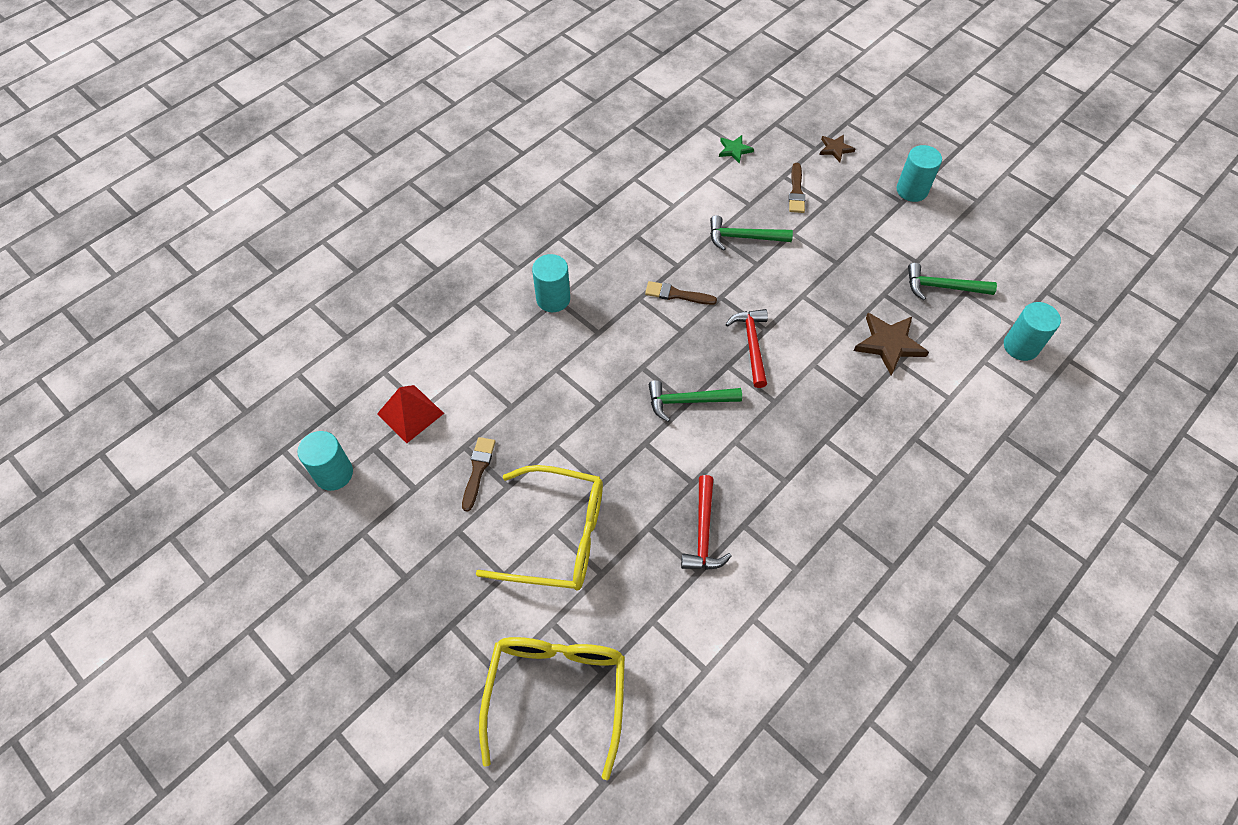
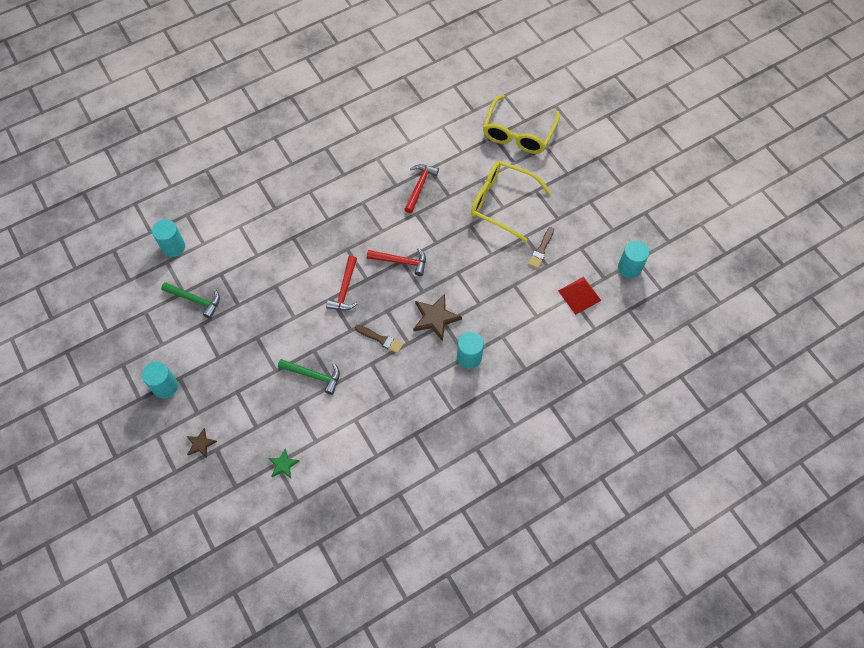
camera: 165 degrees left, 5 degrees up
green hammer [649,380,742,422] -> red hammer [367,248,426,276]
brown brush [789,163,805,213] -> none
brown star [854,313,929,376] -> brown star moved to [413,294,462,341]

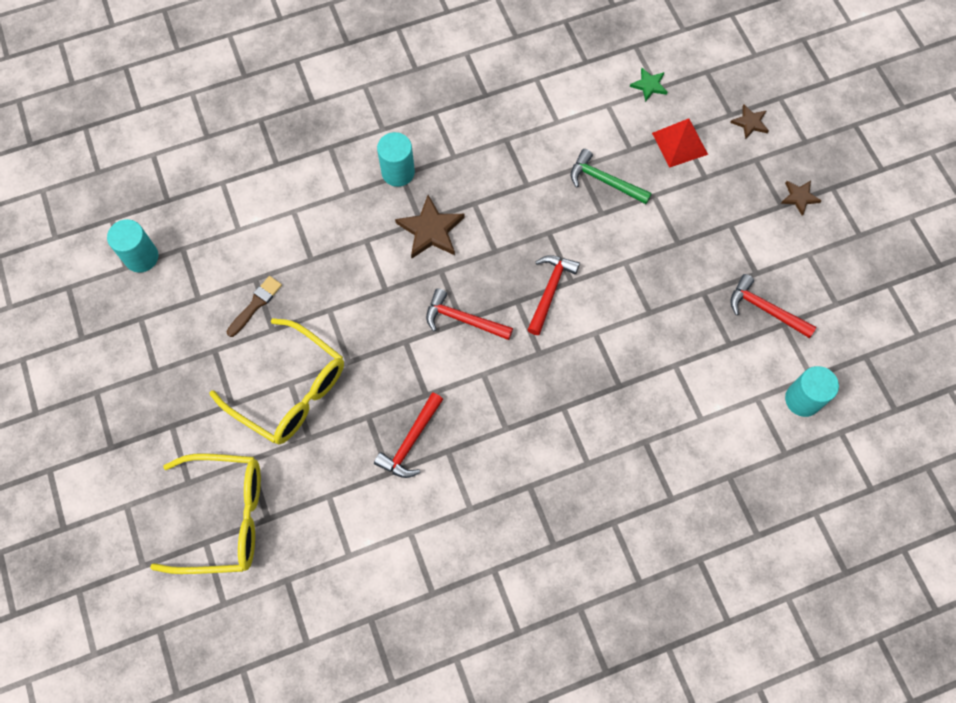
camera: 170 degrees left, 5 degrees up
turquoise cylinder [142,361,178,399] -> brown star [781,181,822,216]
green hammer [161,282,220,319] -> red hammer [730,274,816,338]
brown brush [355,325,403,354] -> none
yellow glasses [483,95,560,154] -> yellow glasses turned 60 degrees clockwise [150,453,261,574]
red pyramid [558,277,602,315] -> red pyramid moved to [652,118,708,168]

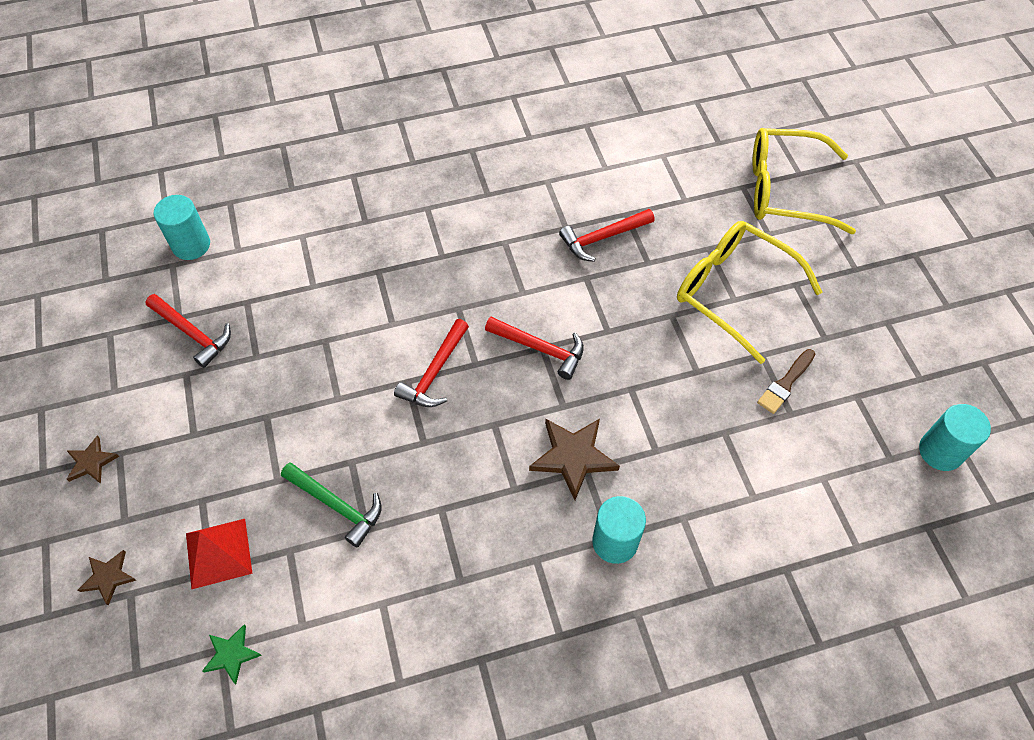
camera: 175 degrees left, 10 degrees down
red hammer [374,392,443,478] -> red hammer turned 150 degrees counterclockwise [559,209,655,262]

